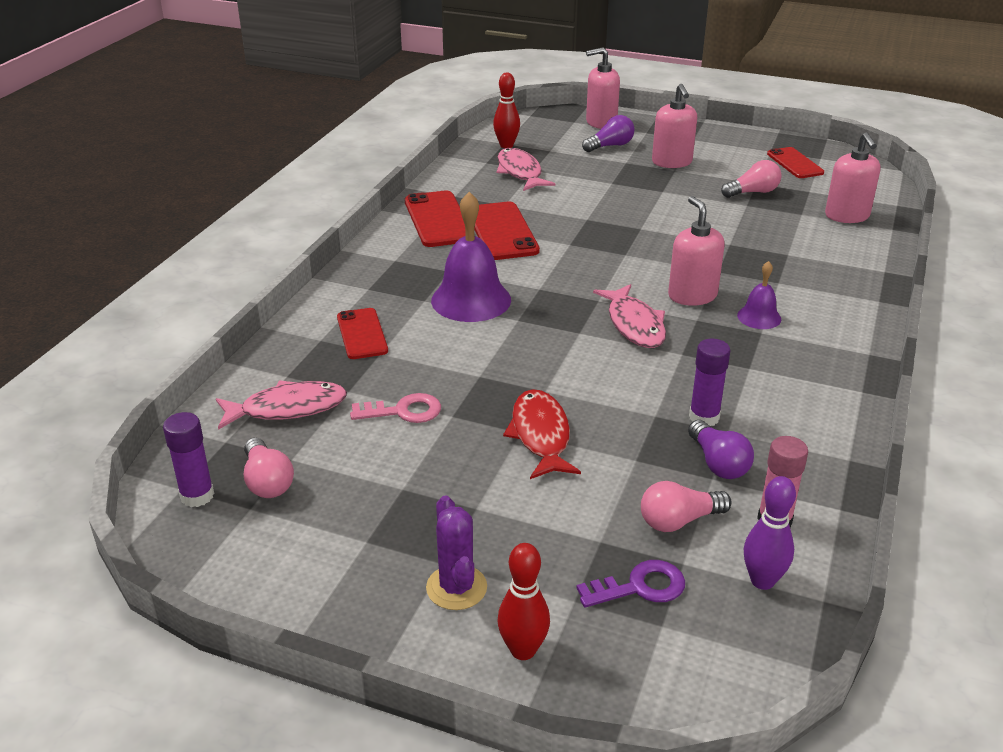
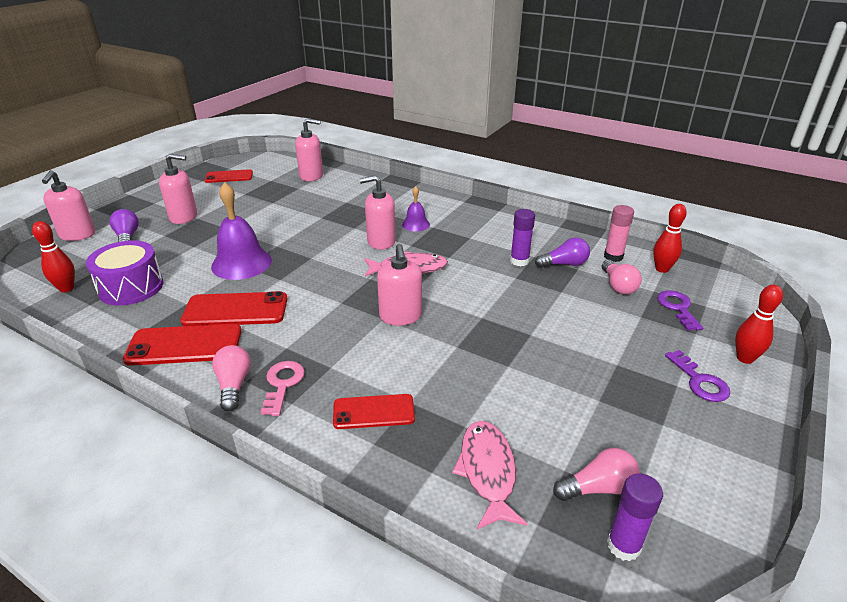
camera: 80 degrees left, 0 degrees up
pink key [350,393,441,423] -> pink key moved to [261,361,305,416]
purple cactus [426,495,487,610] -> purple key [665,350,730,402]
purple bell [431,192,511,322] -> purple bell moved to [211,182,272,280]
pink fish [497,148,555,191] -> purple drum [86,240,164,306]
red fish [503,389,581,479] -> none
pink light bulb [721,160,782,198] -> pink light bulb moved to [212,345,251,412]
purple bowling pin [744,476,796,590] -> red bowling pin [653,204,687,273]
none -> pink soap dispenser [377,244,422,326]

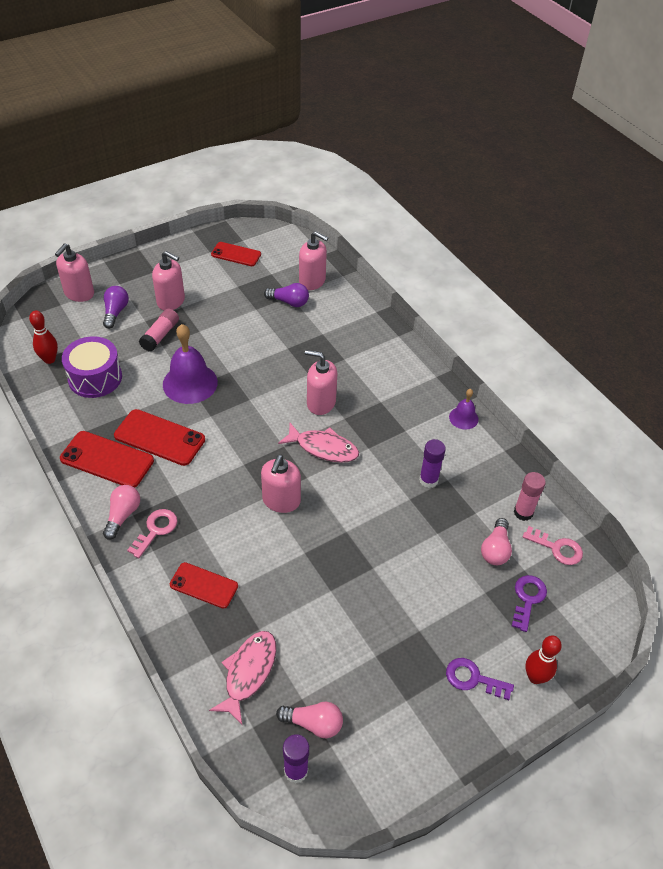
camera: 25 degrees right, 15 degrees up
purple bell [402,186,430,231] -> purple bell moved to [449,389,479,430]
purple light bulb [535,237,590,268] -> purple light bulb moved to [264,283,309,307]
red bowling pin [653,204,687,273] -> pink key [523,526,583,565]
purple key [665,350,730,402] -> purple key turned 105 degrees clockwise [446,658,514,700]
none -> pink glue stick [139,309,179,352]

